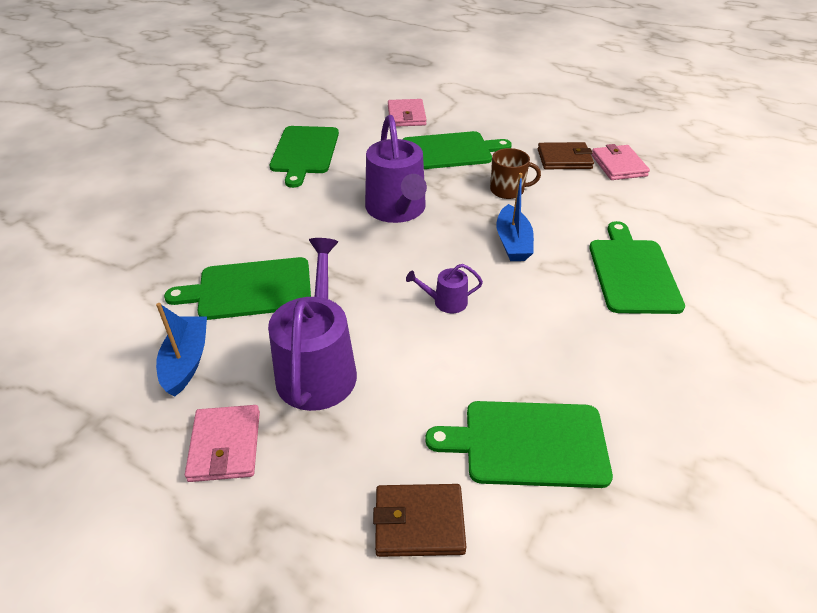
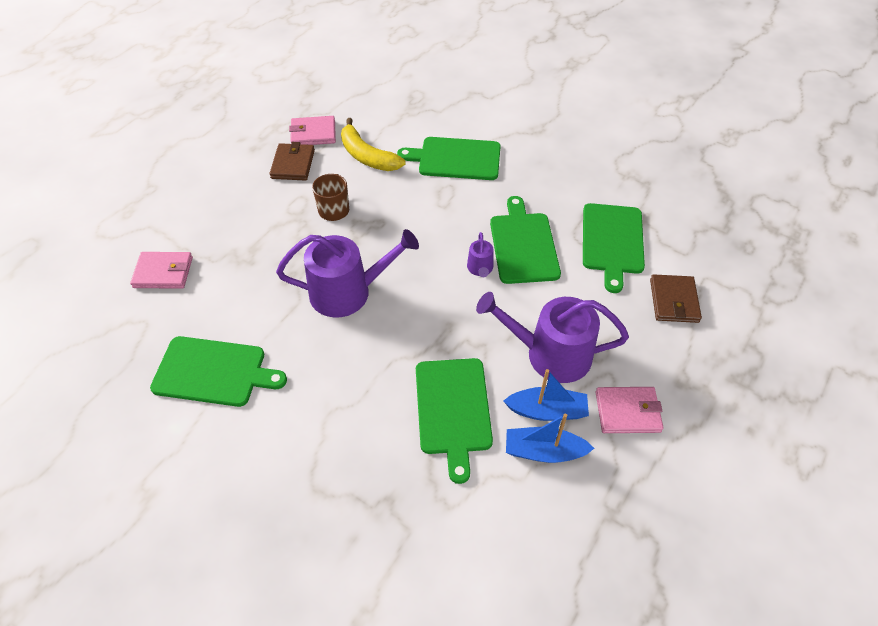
camera: 85 degrees left, 10 degrees up
green cutting board [403,131,512,169] -> green cutting board moved to [490,196,561,284]
blue boat [496,173,534,261] -> blue boat moved to [504,369,589,421]
none -> yellow banana [341,118,405,171]

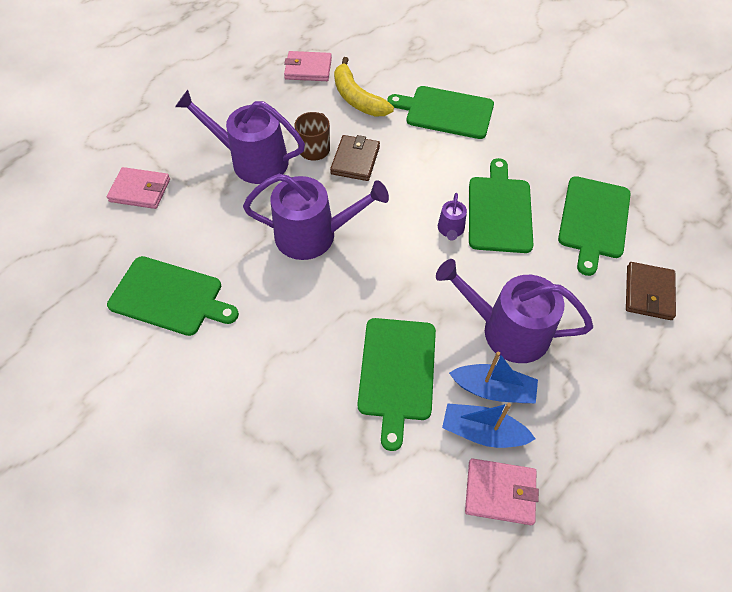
camera: 10 degrees right, 5 degrees up
brown wallet [270,142,315,181] -> brown wallet moved to [330,135,380,181]
pink wallet [596,387,664,433] -> pink wallet moved to [465,458,539,525]
none -> purple watering can [175,90,305,184]

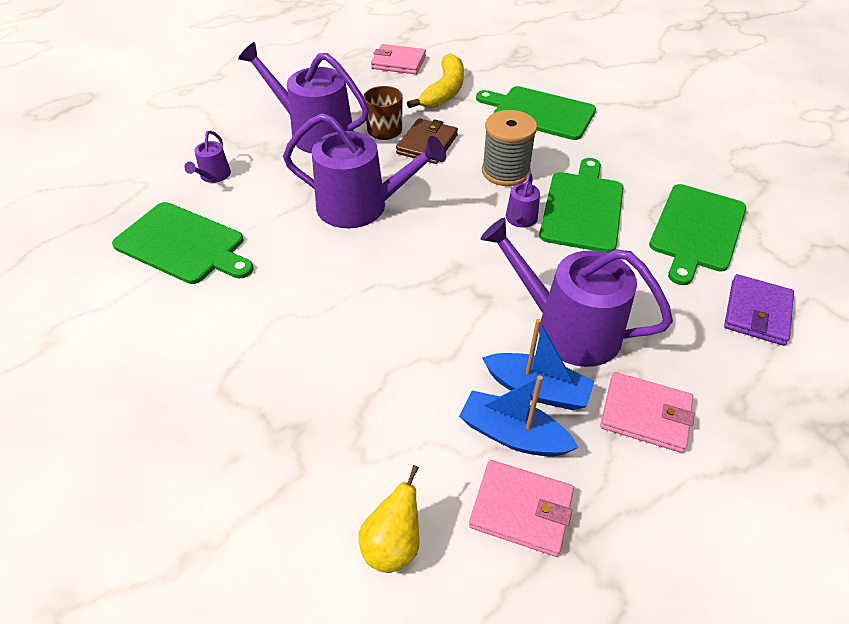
camera: 10 degrees right, 10 degrees down
pink wallet [107,167,170,209] -> pink wallet moved to [600,372,695,453]
yellow banana [334,57,394,117] -> yellow banana turned 135 degrees counterclockwise [407,53,464,108]
green cutting board [357,318,436,451] -> none
brown wallet [626,262,676,320] -> purple wallet [724,274,794,346]
none -> purple watering can [184,131,231,183]
none -> yellow pear [358,465,419,573]
none -> grey spool [482,110,537,186]

